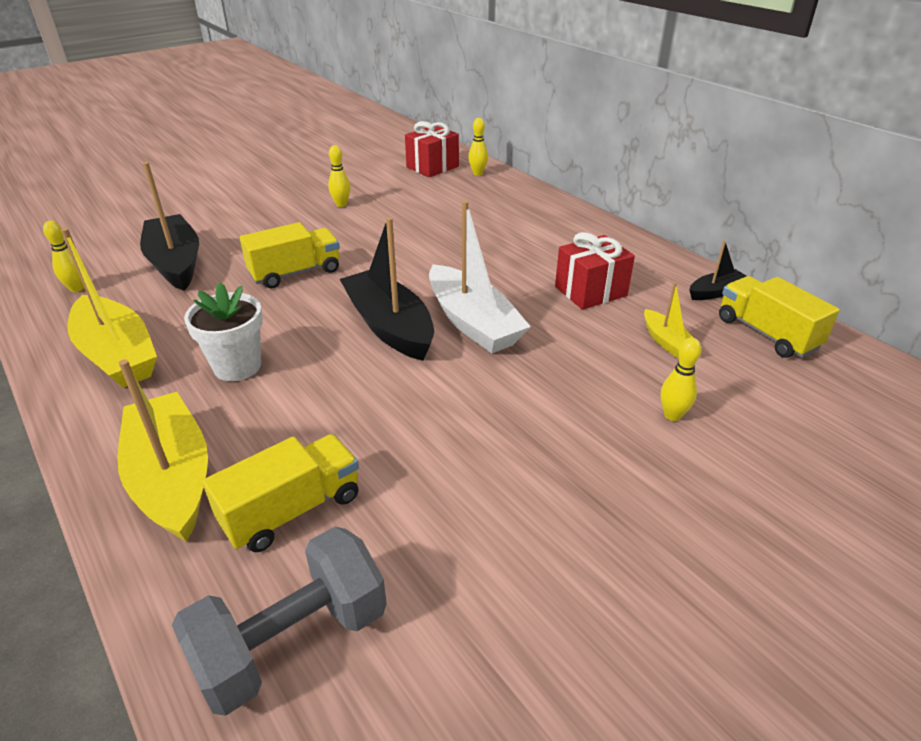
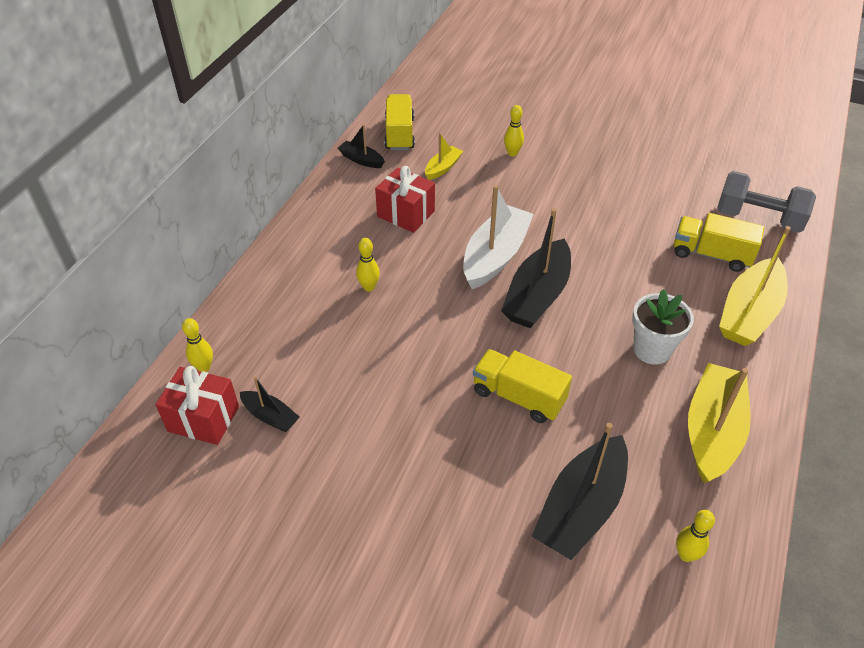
camera: 120 degrees left, 10 degrees up
yellow bowling pin [328,145,350,207] -> yellow bowling pin moved to [356,238,380,291]
yellow truck [719,276,839,358] -> yellow truck turned 150 degrees clockwise [385,94,415,151]
none -> black boat [240,376,300,432]

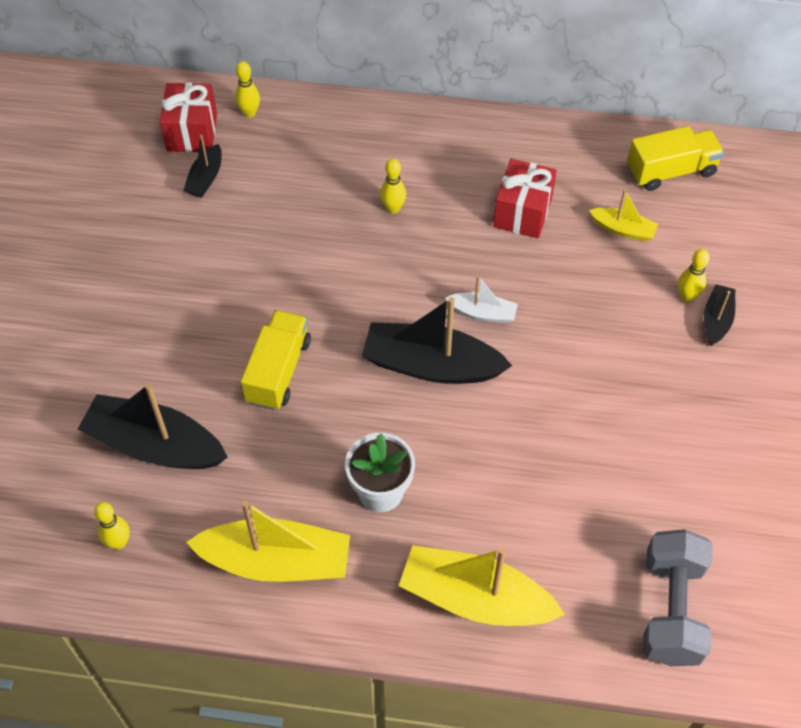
camera: 75 degrees right, 10 degrees up
black boat [338,124,385,168] -> black boat moved to [703,284,735,346]
white boat [463,185,534,289] -> white boat [445,276,518,323], size x0.51
yellow truck [674,213,764,272] -> none

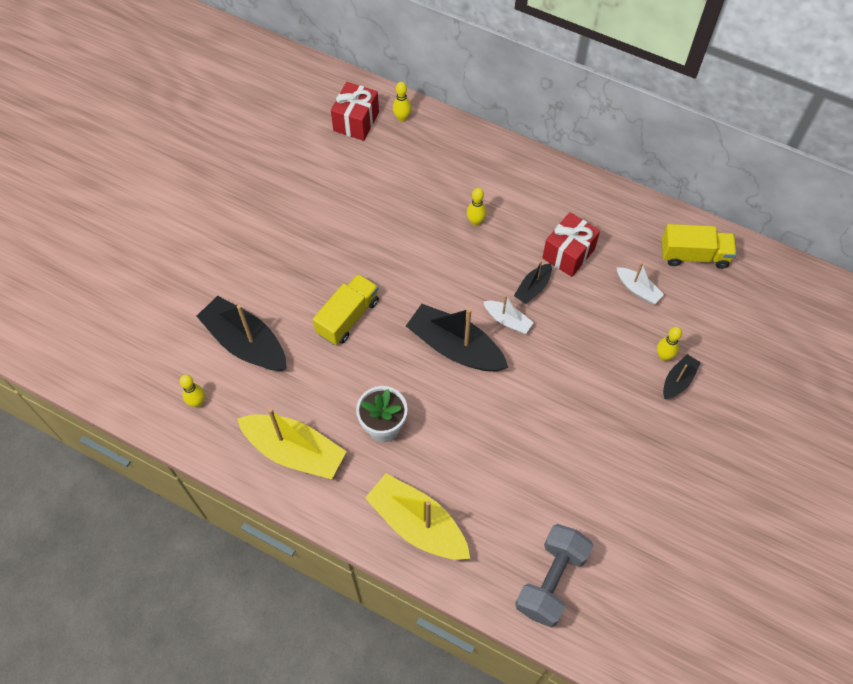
camera: 20 degrees right, 5 degrees up
black boat [183,134,222,198] -> black boat moved to [514,260,552,304]
yellow boat [589,190,658,241] -> white boat [617,262,664,304]

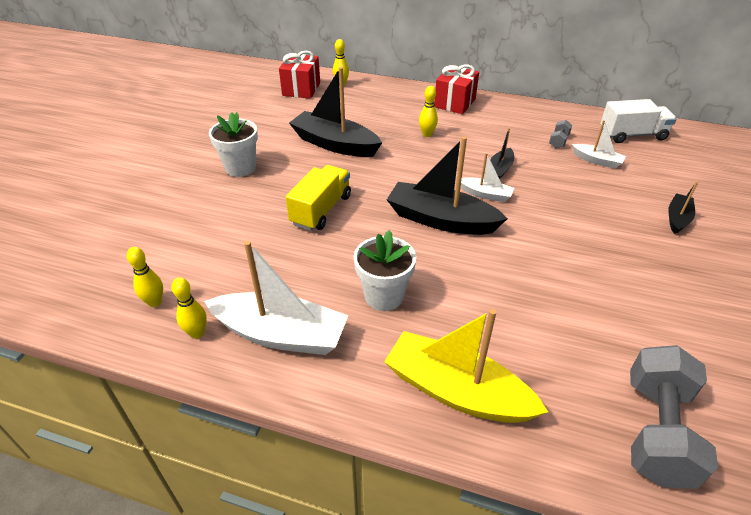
camera: 10 degrees left, 20 degrees down
black boat [196,296,287,371] -> black boat moved to [289,67,382,157]
yellow boat [237,408,347,479] -> white boat [204,241,349,355]
red gift [542,212,600,277] -> red gift moved to [434,64,479,114]
yellow bowling pin [657,327,682,361] -> yellow bowling pin moved to [171,277,207,339]
yellow truck [661,224,737,269] -> white truck [600,99,677,143]
none -> white flower pot [209,112,258,177]
none -> grey dumbbell [549,120,572,148]

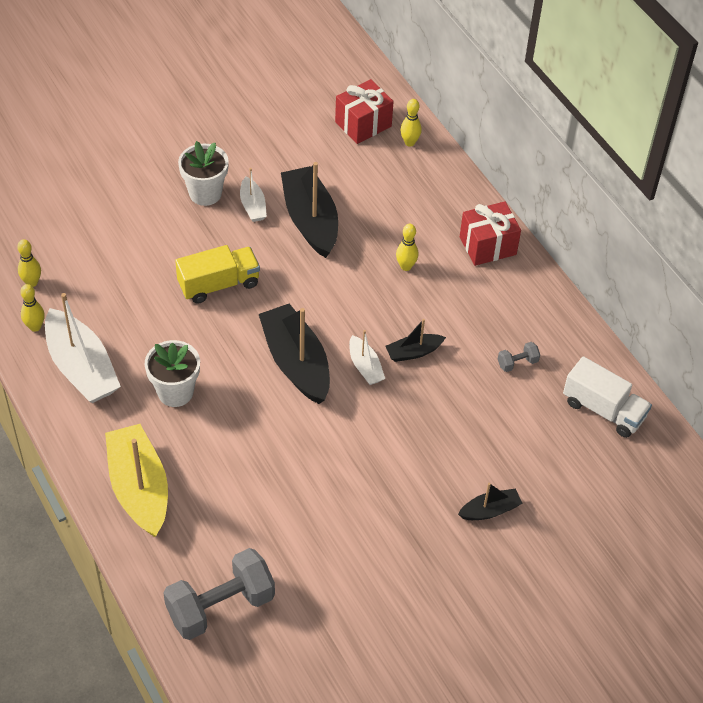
camera: 40 degrees right, 10 degrees up
white boat [572,120,626,169] -> white boat moved to [240,168,267,222]

